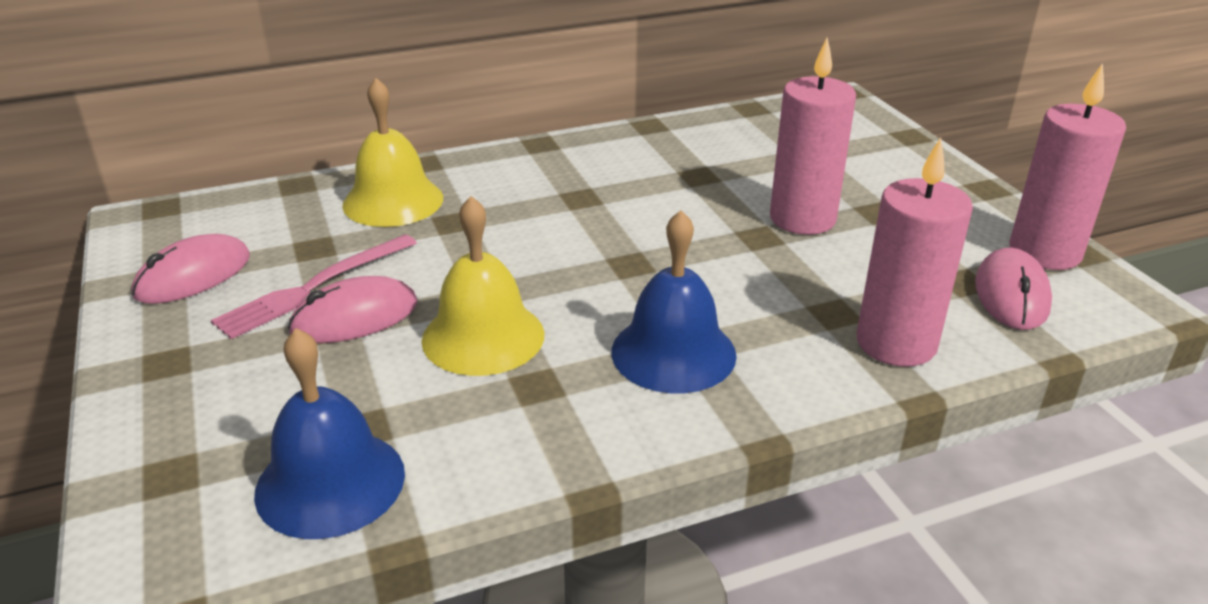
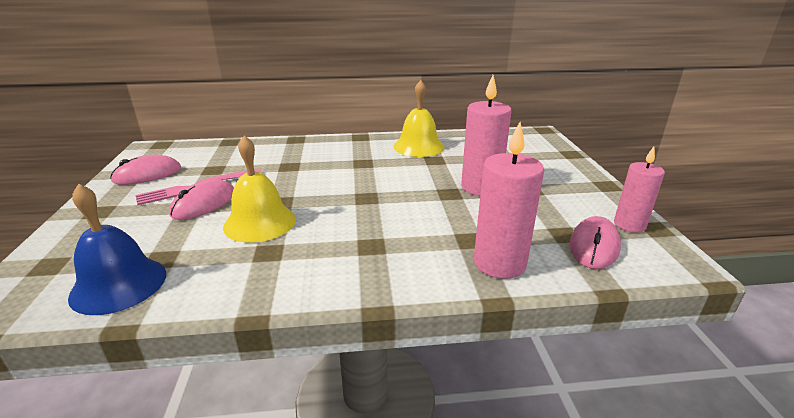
camera: 15 degrees right, 5 degrees down
pink mouse [288,276,418,343] -> pink mouse turned 45 degrees counterclockwise [169,179,234,220]
yellow bell [342,78,443,227] -> yellow bell moved to [394,80,444,157]
blue bell [611,210,737,393] -> none
pink candle [1009,63,1126,270] -> pink candle [614,147,665,233], size x0.65

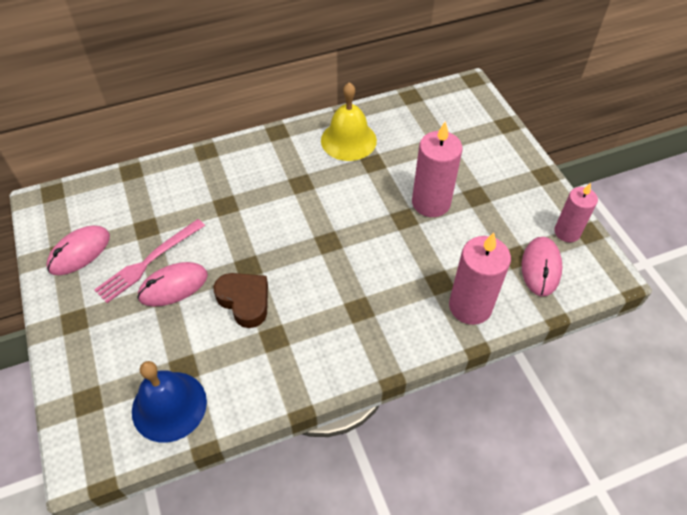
camera: 15 degrees left, 25 degrees up
pink mouse [169,179,234,220] -> pink mouse turned 45 degrees clockwise [137,262,208,307]
yellow bell [223,135,296,243] -> brown heart [214,273,268,328]

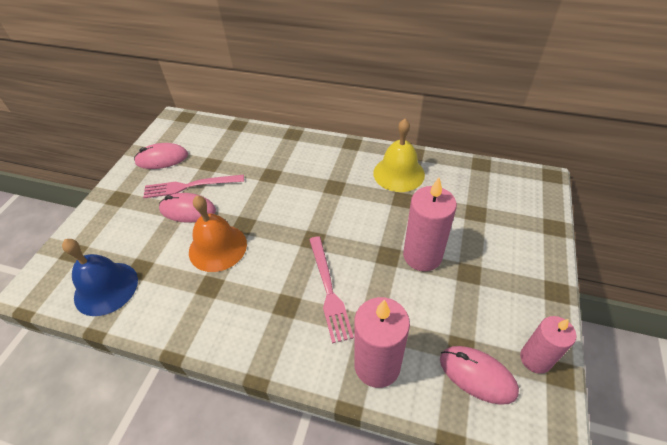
camera: 40 degrees right, 5 degrees down
brown heart [214,273,268,328] -> orange bell [189,196,247,272]
pink mouse [522,237,562,296] -> pink mouse turned 75 degrees clockwise [440,346,519,405]
none -> pink fork [309,236,354,344]

